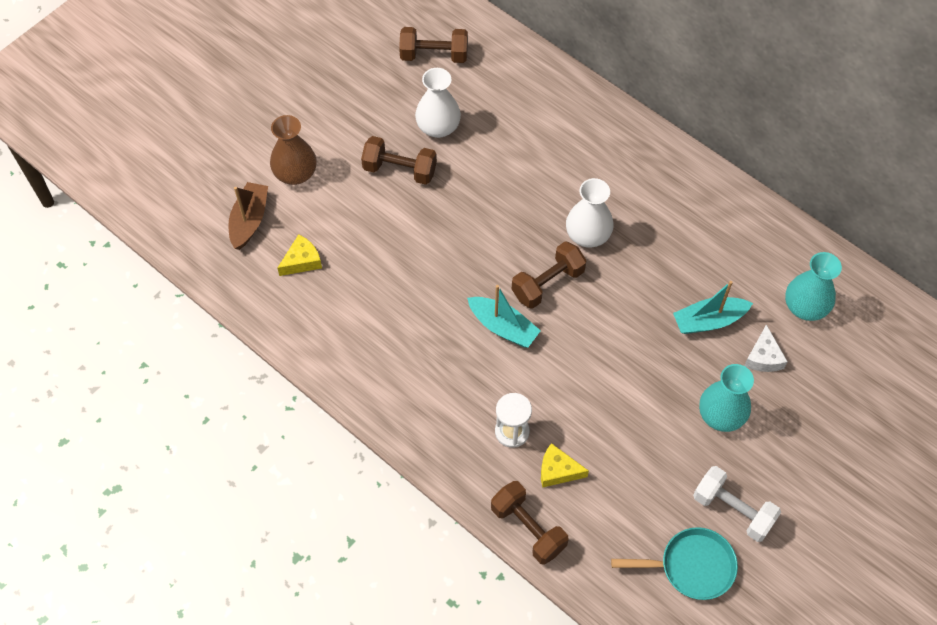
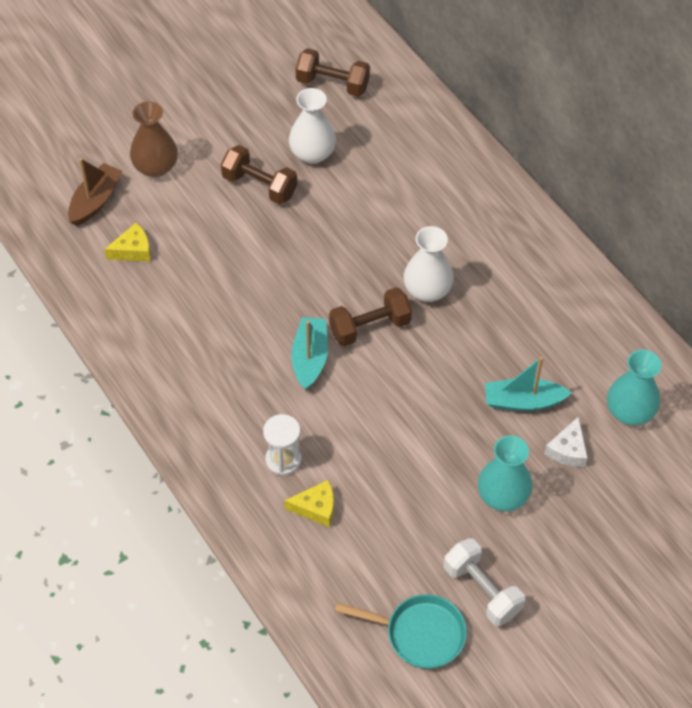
camera: 15 degrees right, 5 degrees down
turquoise boat [467,285,541,348] -> turquoise boat turned 135 degrees counterclockwise [291,317,328,390]
brown dumbbell [491,481,568,565] -> none
yellow cheese [541,443,589,488] -> yellow cheese turned 150 degrees clockwise [284,480,334,527]

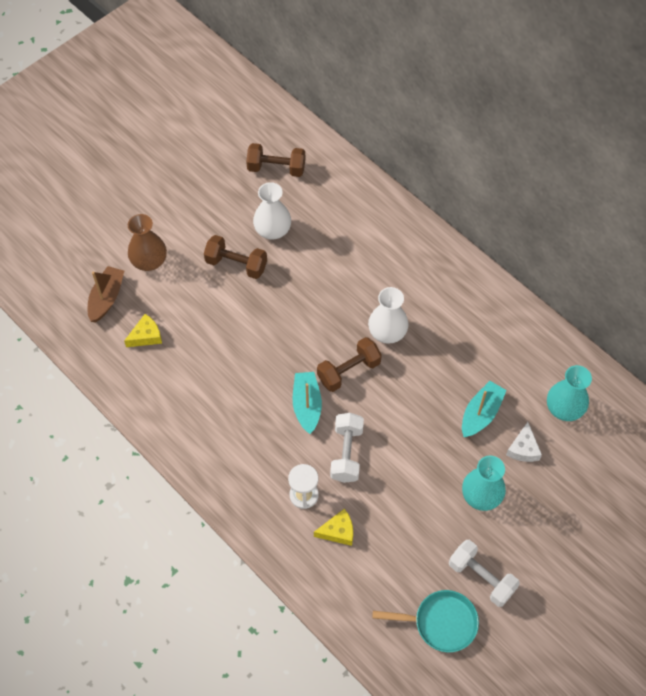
camera: 10 degrees left, 5 degrees up
turquoise boat [485,357,572,411] -> turquoise boat turned 135 degrees clockwise [462,381,507,437]
none -> white dumbbell [330,413,364,483]

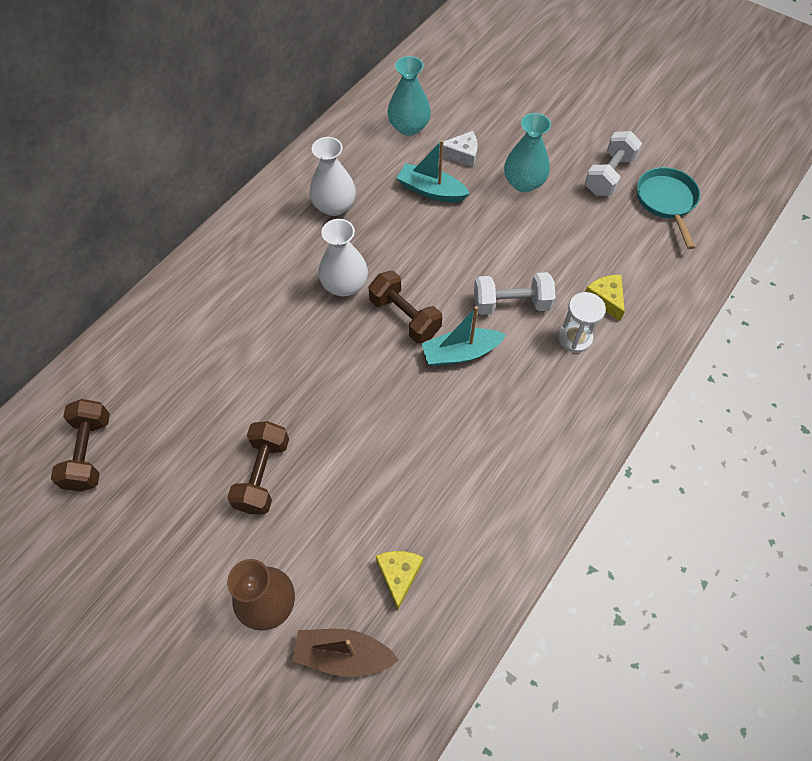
camera: 100 degrees left, 0 degrees up
yellow cheese [124,314,162,347] -> yellow cheese turned 45 degrees clockwise [376,551,424,610]
white vase [253,182,291,240] -> white vase moved to [309,137,356,216]

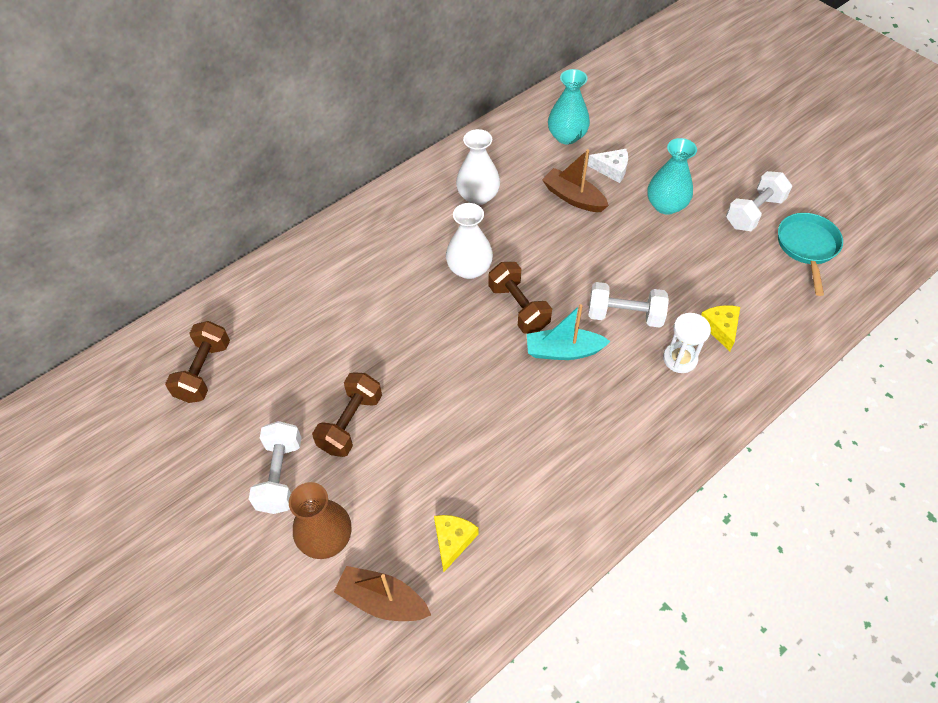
camera: 15 degrees right, 5 degrees down
turquoise boat [397,140,470,202] -> brown boat [542,149,609,212]
none -> white dumbbell [249,421,302,514]

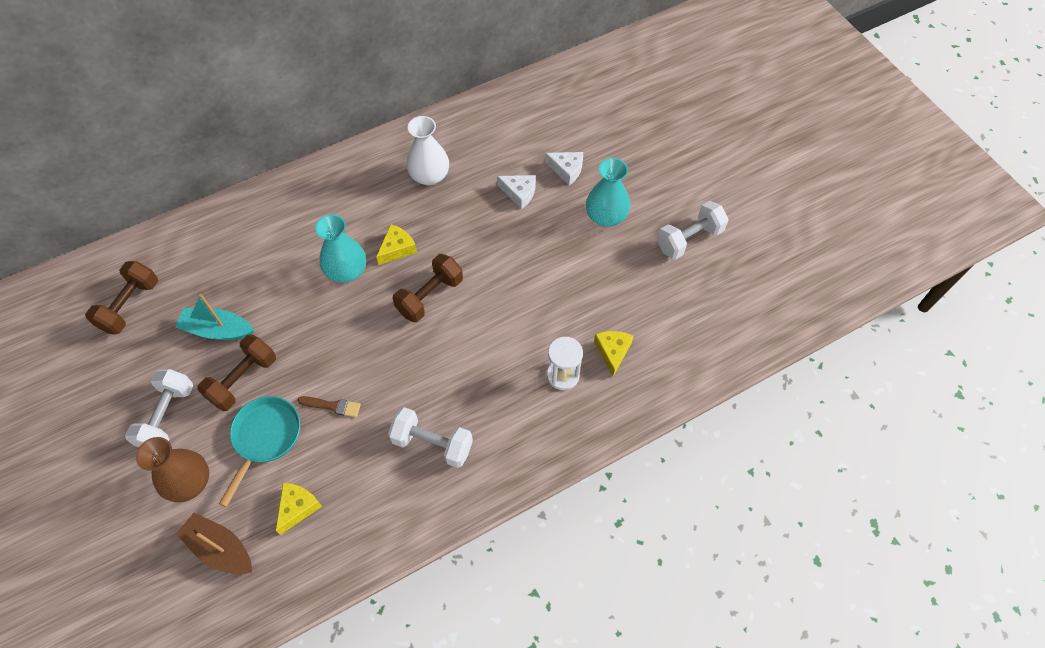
camera: 10 degrees right, 5 degrees up
white vase [446,203,493,279] -> yellow cheese [376,224,417,265]
brown dumbbell [488,262,552,334] -> brown dumbbell turned 60 degrees clockwise [393,254,463,322]
turquoise boat [527,304,611,360] -> turquoise boat moved to [175,294,254,340]
brown boat [542,149,609,212] -> white cheese [497,175,536,209]
turquoise vase [548,69,590,144] -> turquoise vase moved to [315,214,366,283]
white dumbbell [588,282,669,328] -> white dumbbell moved to [388,407,473,468]
turquoise pan [778,213,843,296] -> turquoise pan moved to [219,396,300,507]
none -> brown brush [297,396,361,417]

